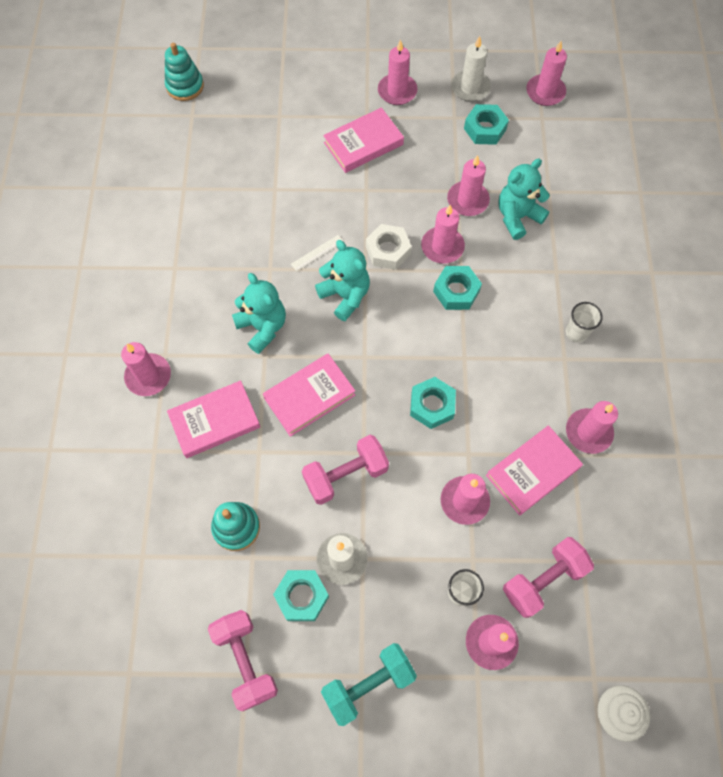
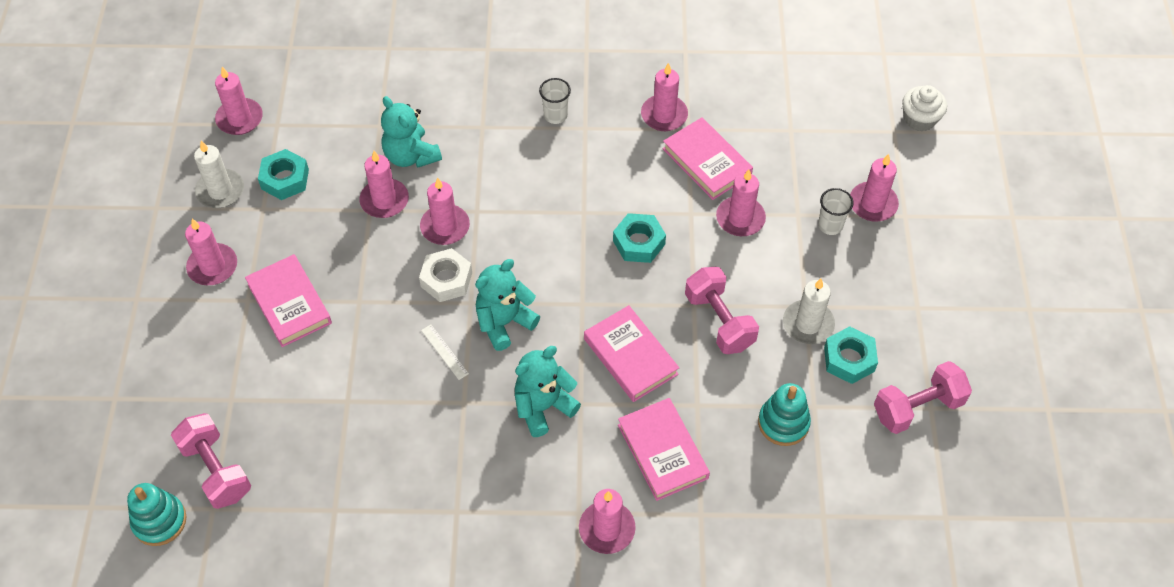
camera: 90 degrees left, 10 degrees down
turquoise dumbbell [321,643,417,726] -> none
turquoise nut [433,266,482,310] -> none
pink dumbbell [503,537,594,618] -> pink dumbbell moved to [171,413,251,509]

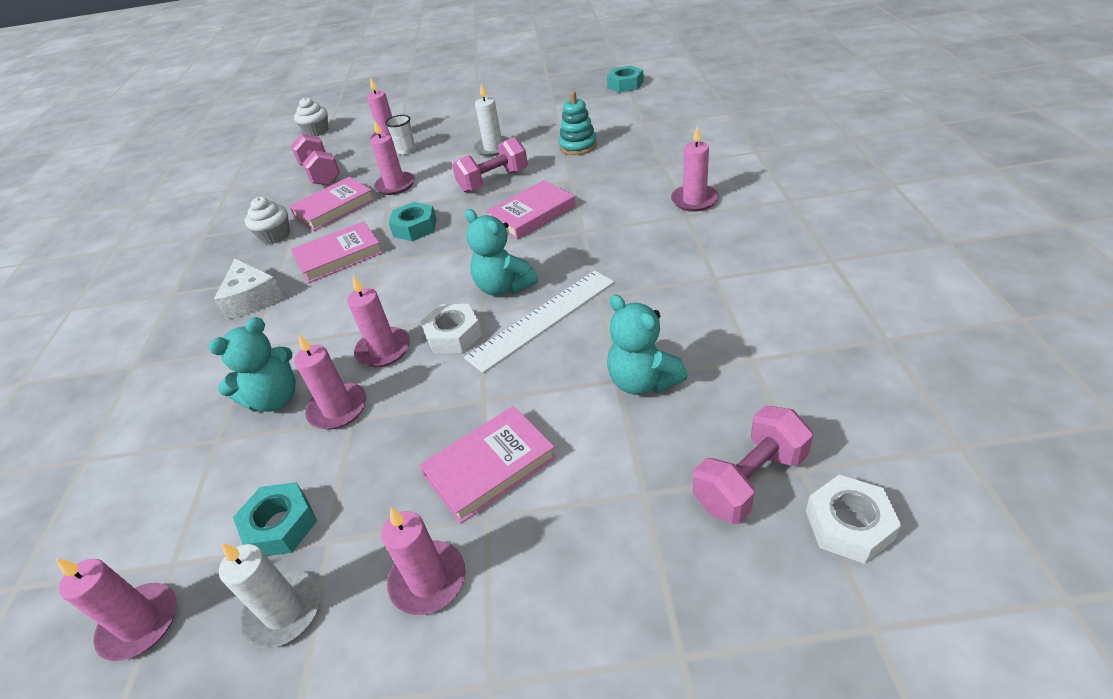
camera: 90 degrees left, 15 degrees down
turquoise stacking toy [127,483,187,546] -> white nut [806,475,901,564]
white ruler [421,325,469,380] -> white ruler [464,270,614,373], size x2.37
turquoise teddy bear [515,346,581,437] -> turquoise teddy bear moved to [607,295,688,395]
white cup [539,78,571,124] -> white cheese [214,258,284,319]
pink book [618,398,710,501] -> pink book moved to [291,221,383,283]
pink candle [641,63,688,131] -> white cupcake [245,197,290,244]
turquoise nut [824,326,878,384] -> turquoise nut moved to [607,66,644,93]
pink dumbbell [874,361,972,434] -> pink dumbbell moved to [291,134,340,185]

